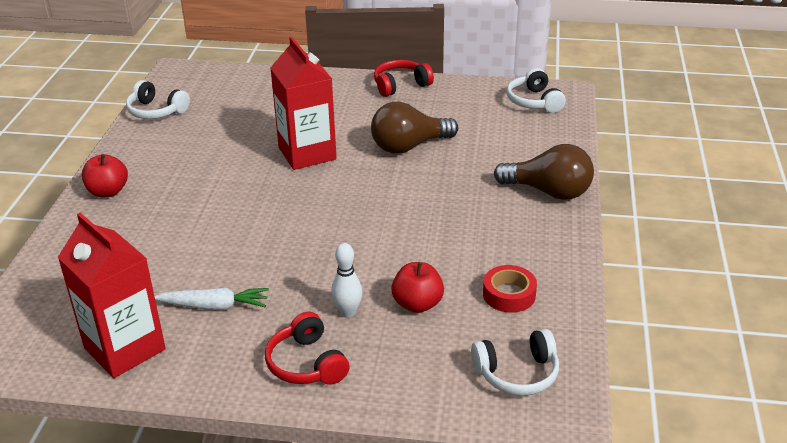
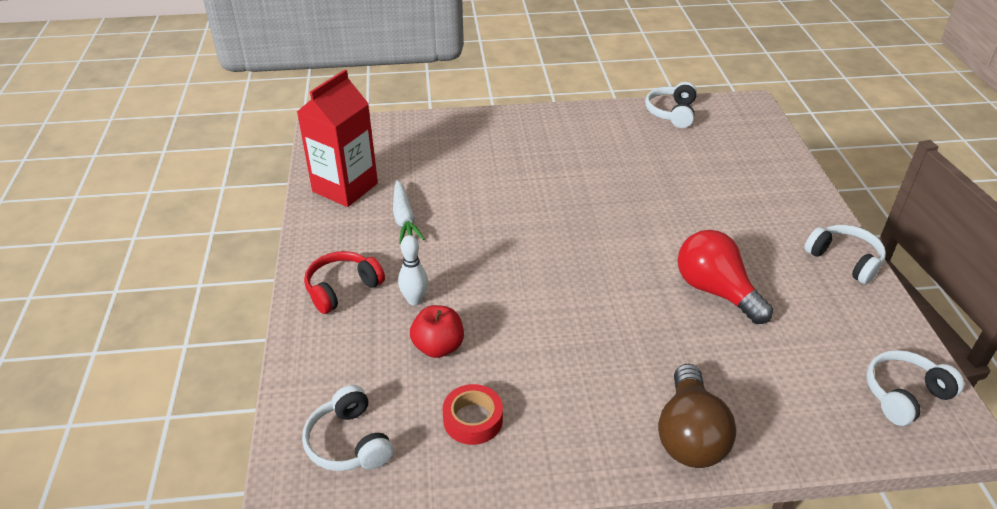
camera: 75 degrees right, 5 degrees up
red apple [82,154,128,197] -> none
red carton [270,37,337,170] -> none
brown light bulb [371,102,458,154] -> red light bulb [678,230,773,324]
red headphones [374,60,434,97] -> white headphones [804,225,886,284]

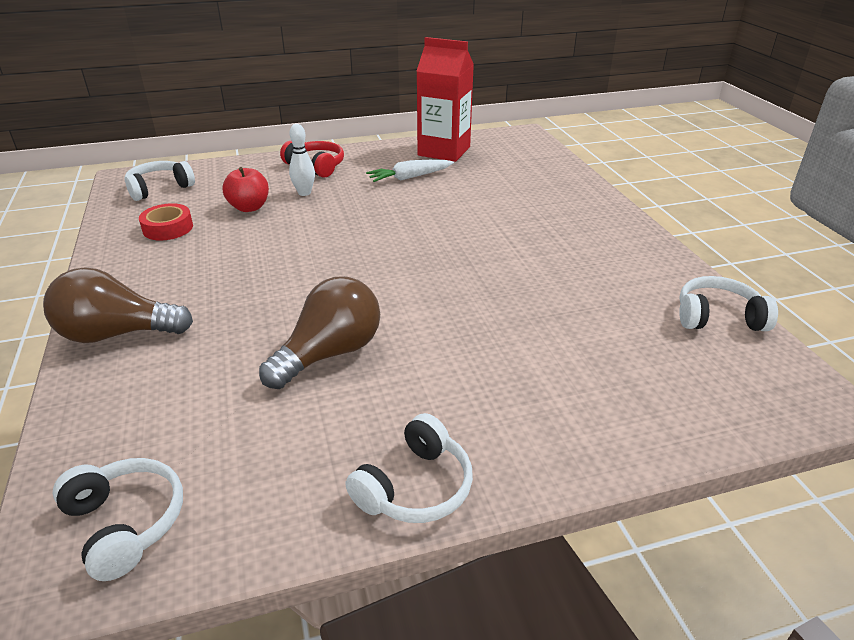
camera: 80 degrees right, 5 degrees down
red light bulb [678,230,773,324] -> brown light bulb [259,276,380,389]

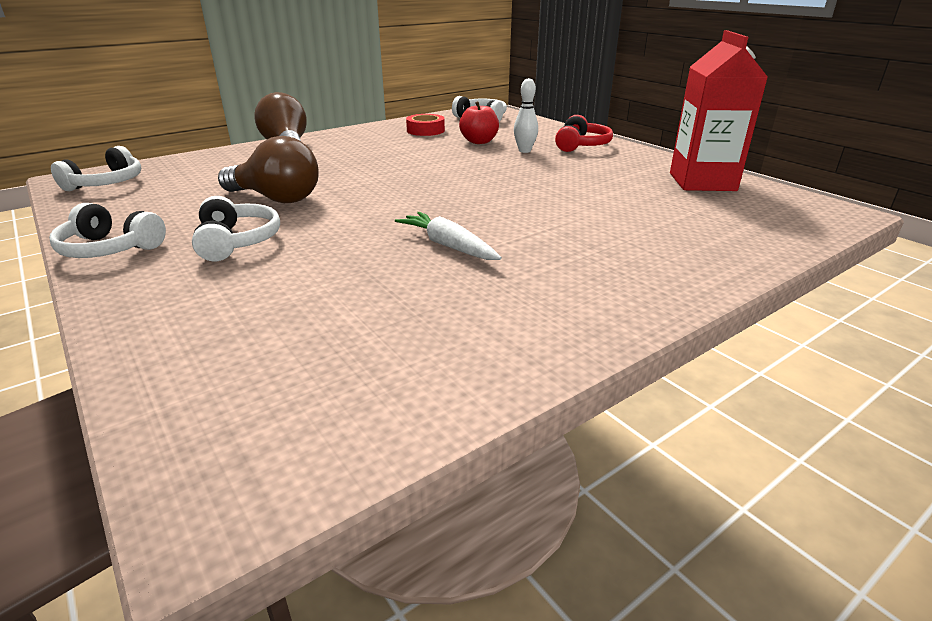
camera: 70 degrees right, 5 degrees down
white carrot [366,160,454,182] -> white carrot moved to [395,212,502,260]
white headphones [679,276,778,331] -> white headphones moved to [192,196,280,261]

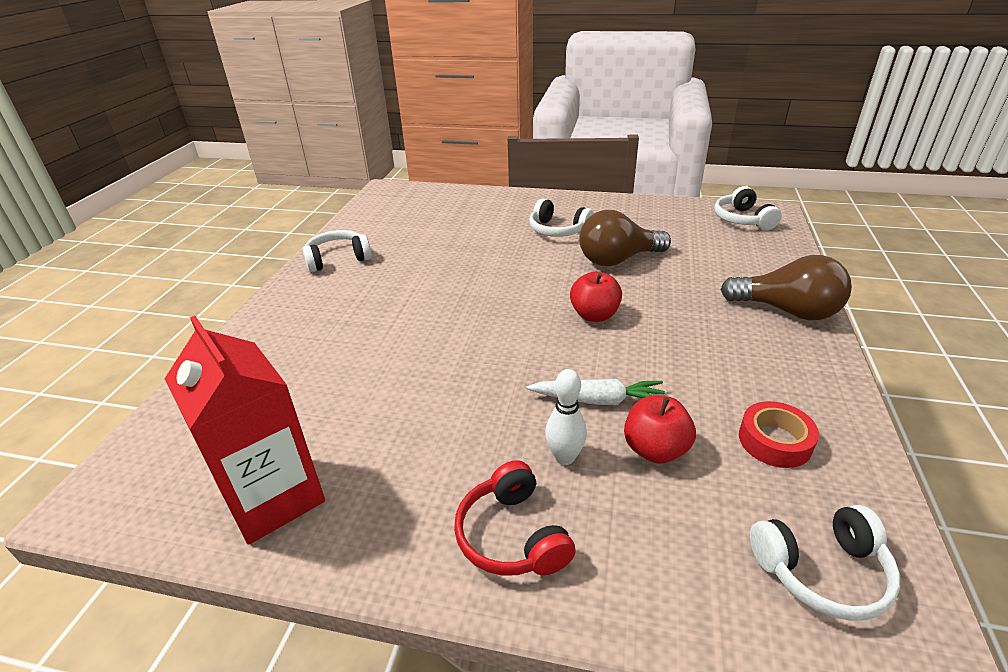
camera: 140 degrees right, 5 degrees up
white headphones [49,203,166,258] -> white headphones moved to [303,230,372,272]
white carrot [395,212,502,260] -> white carrot moved to [527,379,665,405]
none -> red apple [570,271,622,322]

